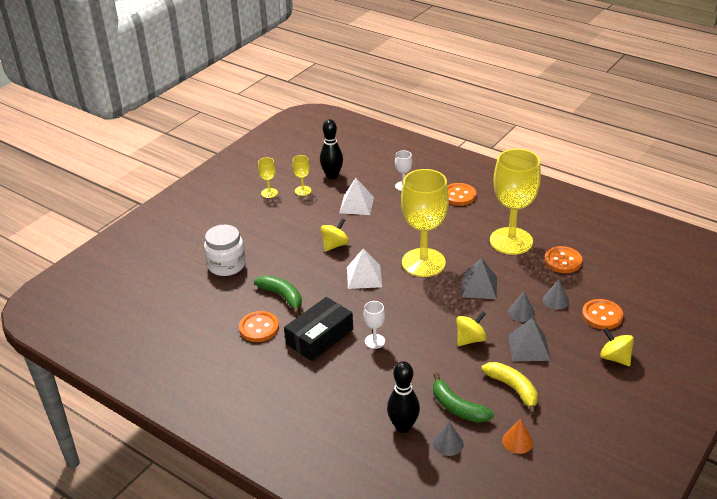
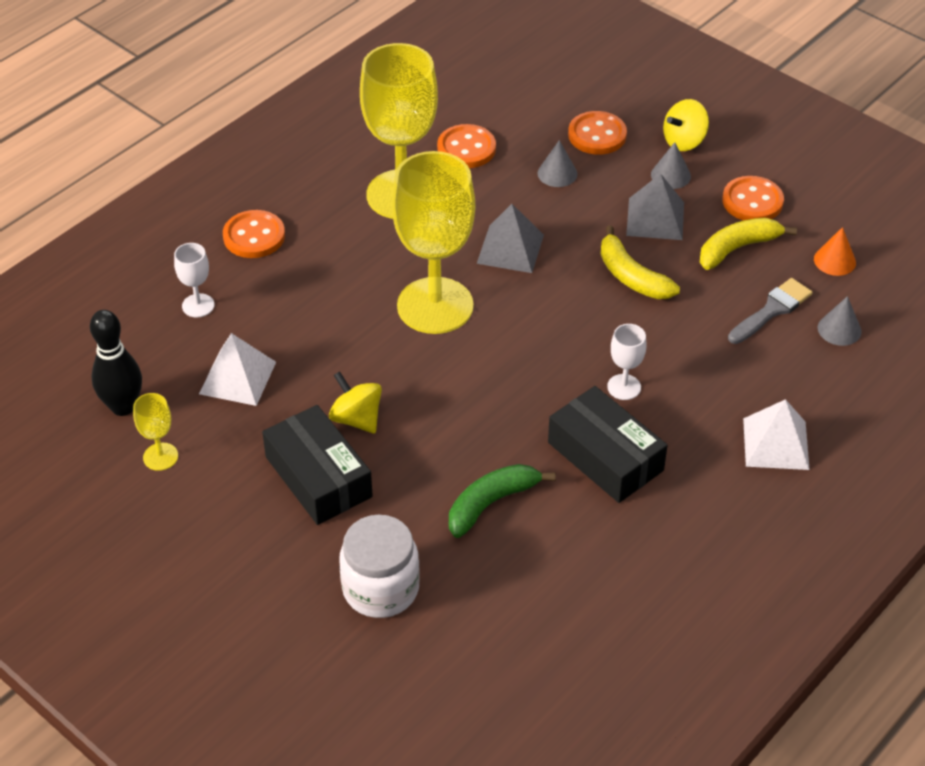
camera: 85 degrees left, 10 degrees up
orange button [239,311,279,342] -> orange button moved to [722,176,784,220]
yellow goblet [258,157,278,198] -> none
white pyramid [347,248,382,289] -> white pyramid moved to [743,399,810,470]
black bowling pin [387,361,420,433] -> none
green banana [433,373,494,423] -> grey brush [728,278,813,344]
yellow spinning top [456,311,487,346] -> yellow banana [601,226,680,299]
grey cone [508,291,535,322] -> grey cone moved to [651,142,691,189]
none -> black box [262,405,373,525]

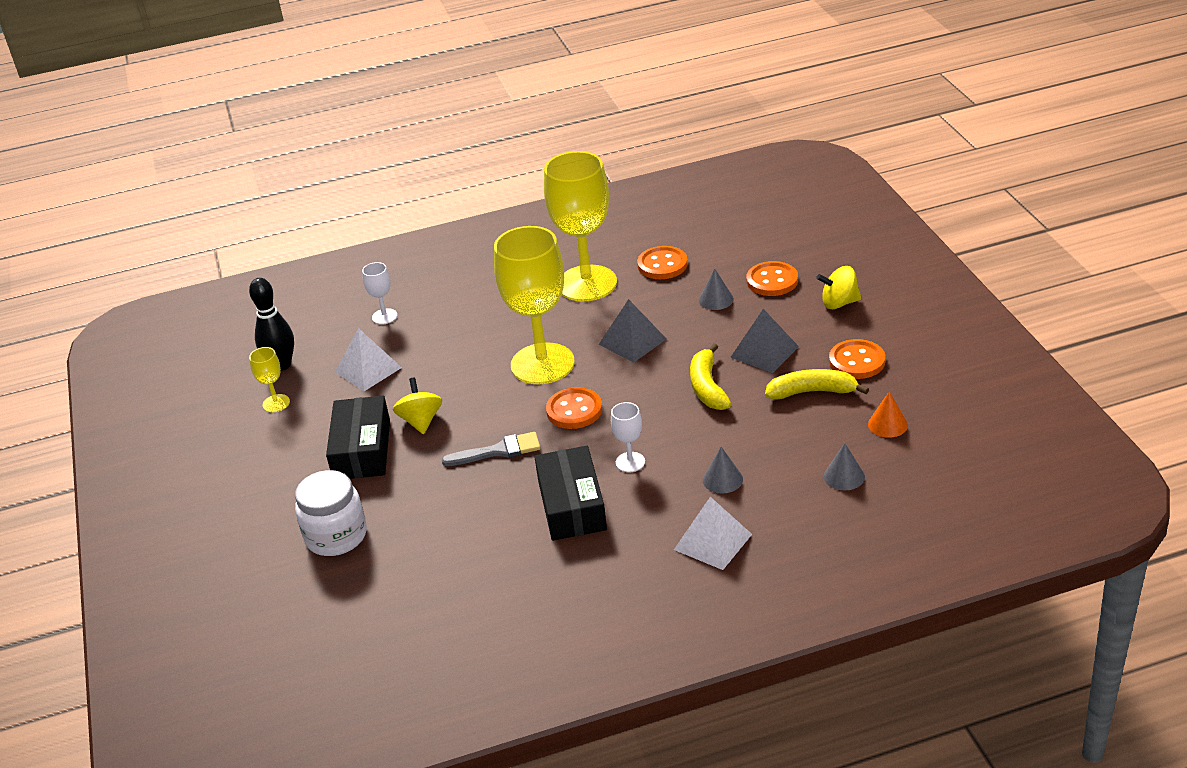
camera: 35 degrees right, 10 degrees down
orange button [223,210,285,258] -> orange button moved to [546,387,602,429]
green banana [449,464,556,538] -> none
grey cone [651,142,691,189] -> grey cone moved to [703,447,743,494]
grey brush [728,278,813,344] -> grey brush moved to [442,432,540,466]

